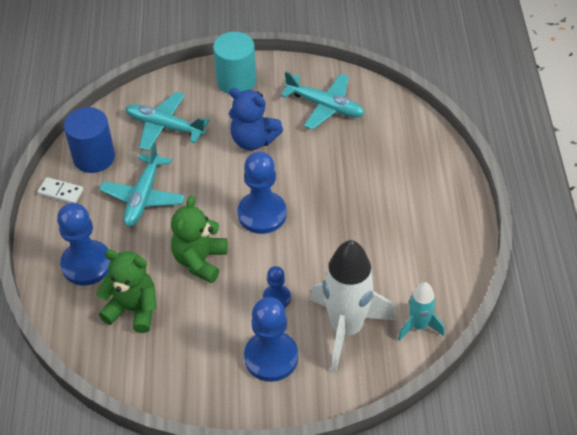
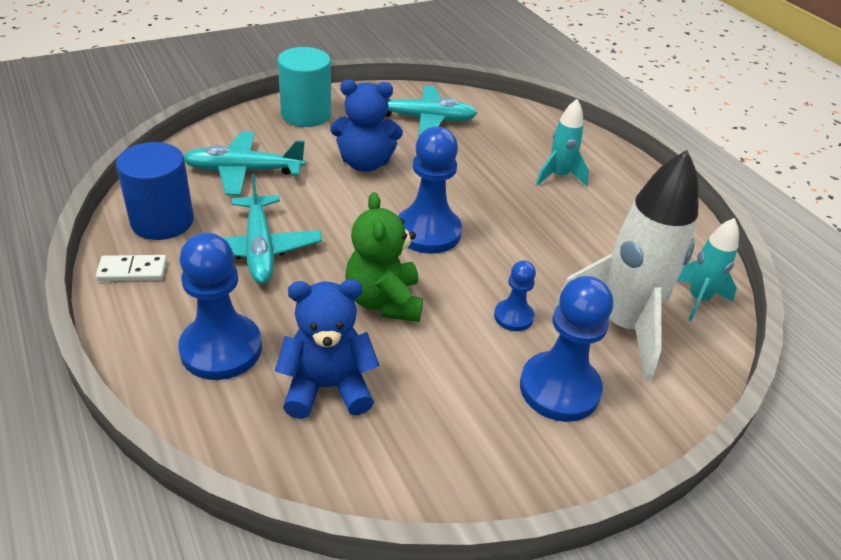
camera: 30 degrees left, 10 degrees down
green teddy bear [96,250,157,333] -> blue teddy bear [275,279,380,419]
none -> turquoise rocket [536,99,589,186]

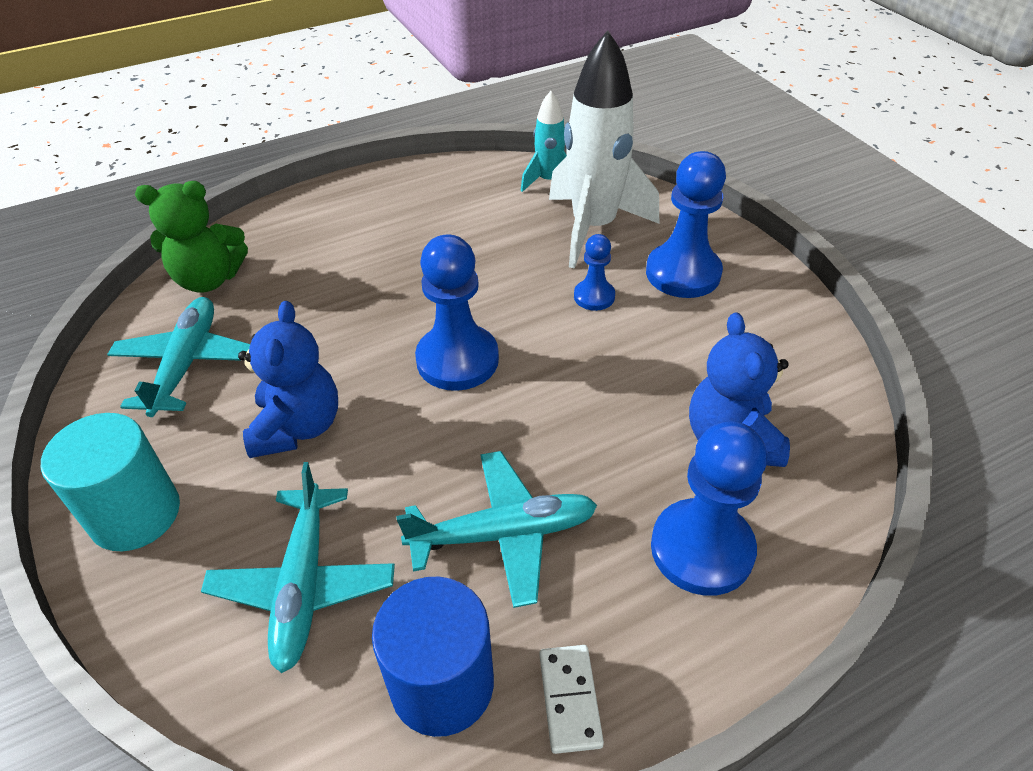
camera: 85 degrees left, 5 degrees up
green teddy bear [345,192,423,322] -> green teddy bear moved to [135,181,248,293]
turquoise rocket [536,99,589,186] -> none

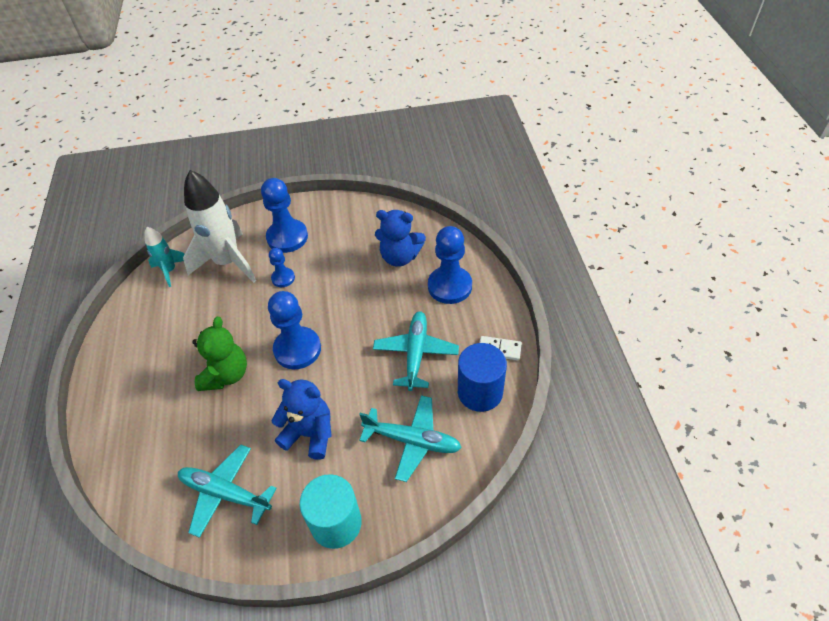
camera: 70 degrees left, 5 degrees up
green teddy bear [135,181,248,293] -> green teddy bear moved to [192,317,247,391]

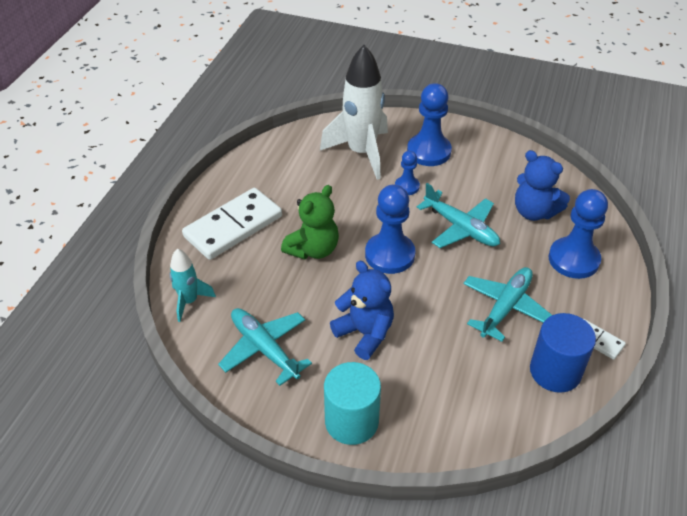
camera: 25 degrees right, 5 degrees down
turquoise rocket [144,227,184,287] -> turquoise rocket moved to [170,248,216,322]
turquoise plane [359,395,462,482] -> turquoise plane moved to [417,183,500,248]
none -> white domino [182,188,282,260]

